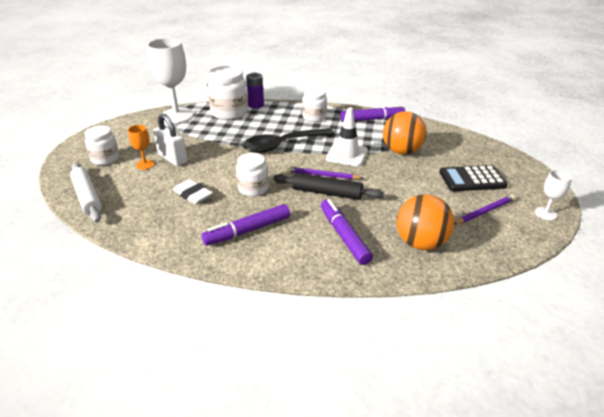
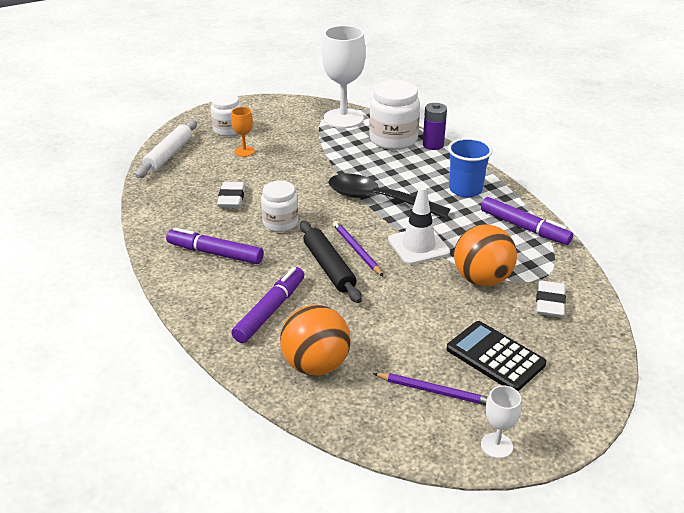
camera: 50 degrees right, 0 degrees up
white padlock [153,113,188,166] -> none
white jar [302,88,327,122] -> blue cup [448,138,492,197]
none -> white eraser [536,281,566,317]

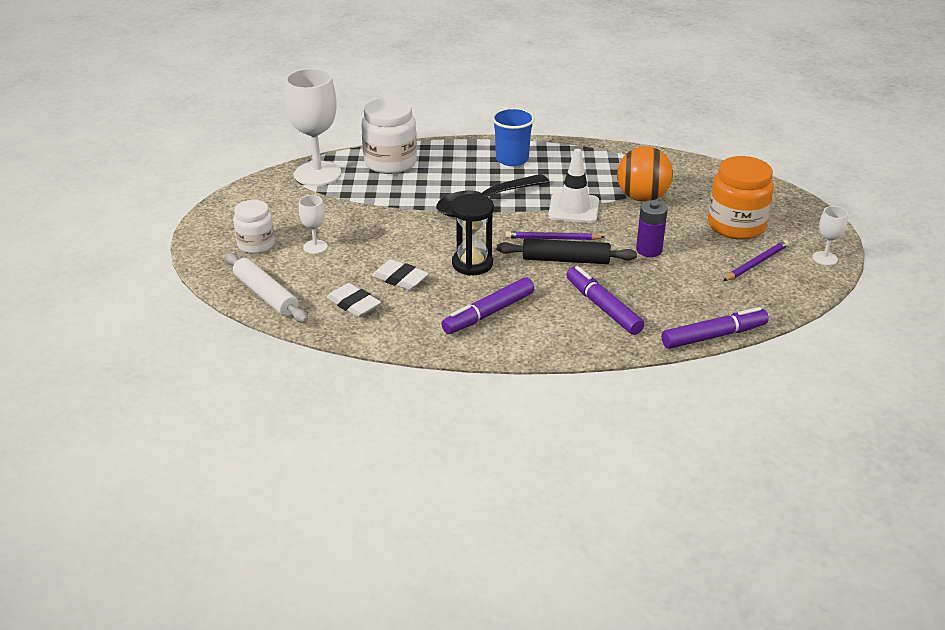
camera: 60 degrees left, 0 degrees up
orange goblet [231,107,255,157] -> white goblet [299,195,328,254]
white jar [261,181,298,232] -> black hourglass [451,194,494,276]
orange ball [280,305,351,376] -> none
purple battery [423,103,447,150] -> purple battery moved to [636,200,668,257]
black calculator [447,321,546,391] -> orange jar [708,156,774,240]
purple marker [481,197,573,245] -> purple marker moved to [662,307,769,349]
white eraser [536,281,566,317] -> white eraser moved to [326,283,381,317]

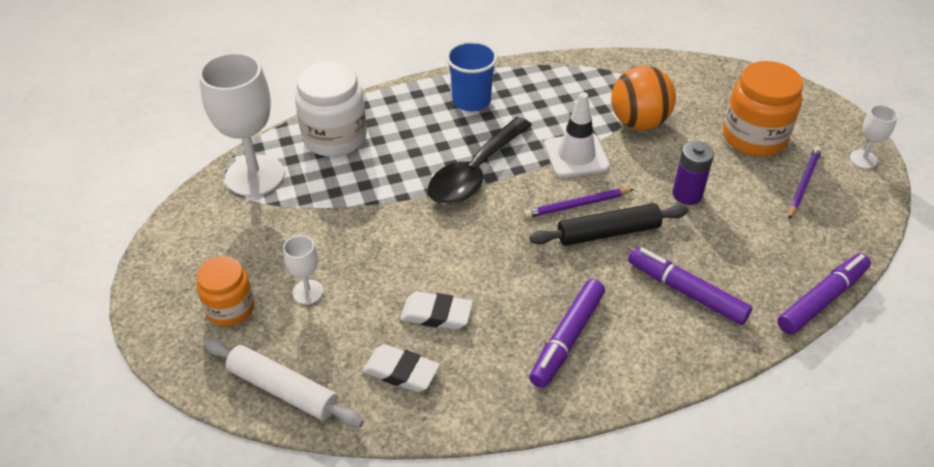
camera: 20 degrees left, 10 degrees up
white jar [233,200,275,254] -> orange jar [197,256,254,326]
black hourglass [451,194,494,276] -> none

